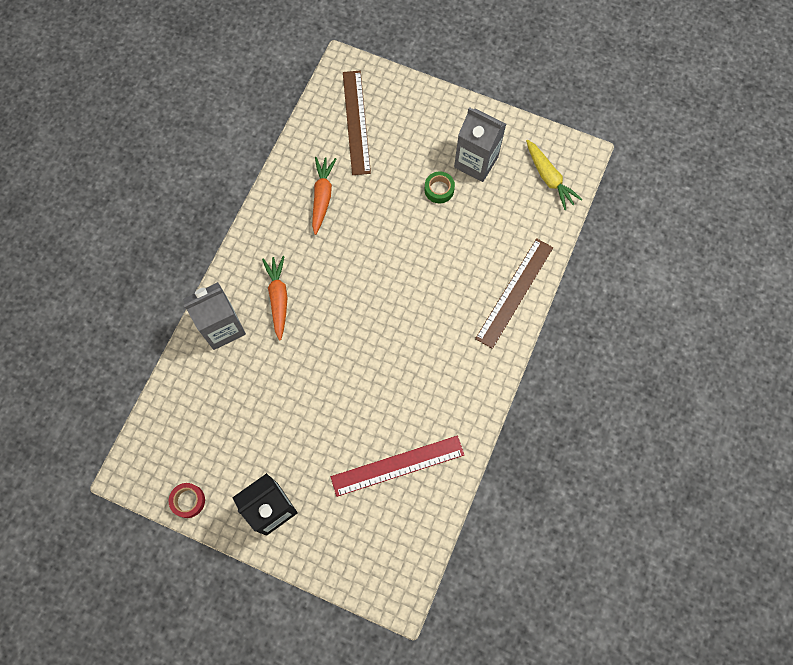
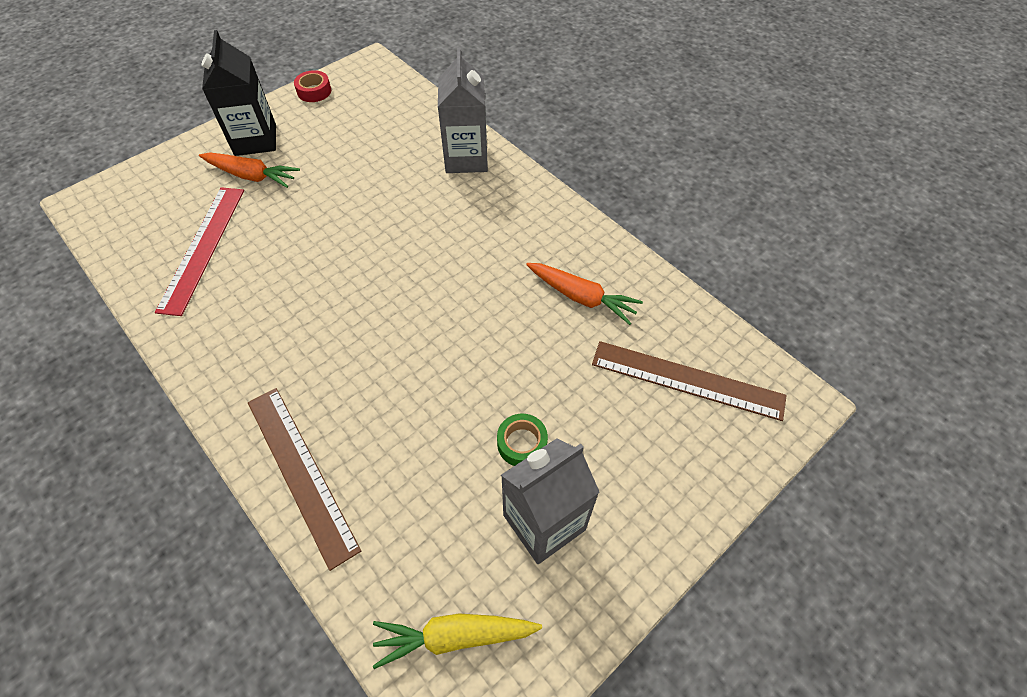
camera: 115 degrees right, 15 degrees down
orange carrot [262,256,287,340] -> orange carrot moved to [199,153,300,188]

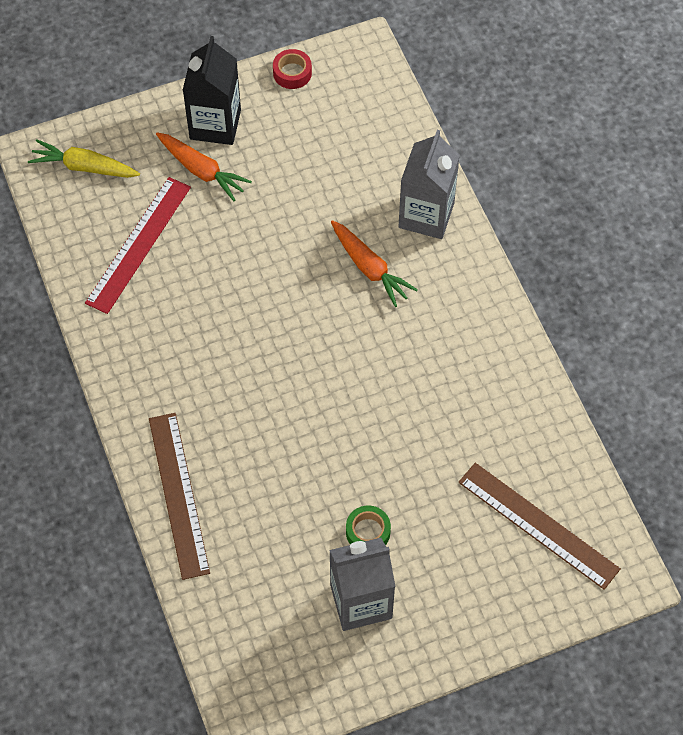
camera: 20 degrees right, 5 degrees up
yellow carrot [373,613,542,669] -> yellow carrot moved to [28,139,140,178]
orange carrot [526,263,643,325] -> orange carrot moved to [331,220,418,307]

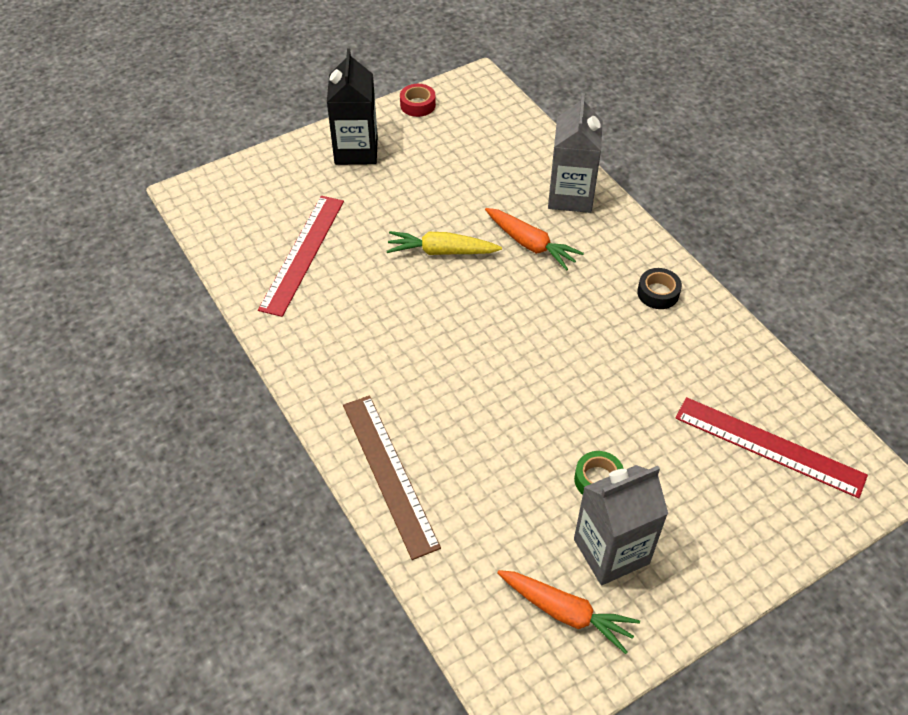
camera: 10 degrees left, 10 degrees down
yellow carrot [28,139,140,178] -> yellow carrot moved to [387,231,502,255]
orange carrot [156,132,252,201] -> orange carrot moved to [497,570,640,654]
brown ruler [458,463,621,590] -> red ruler [675,397,868,498]
none -> black tape [637,268,682,309]

